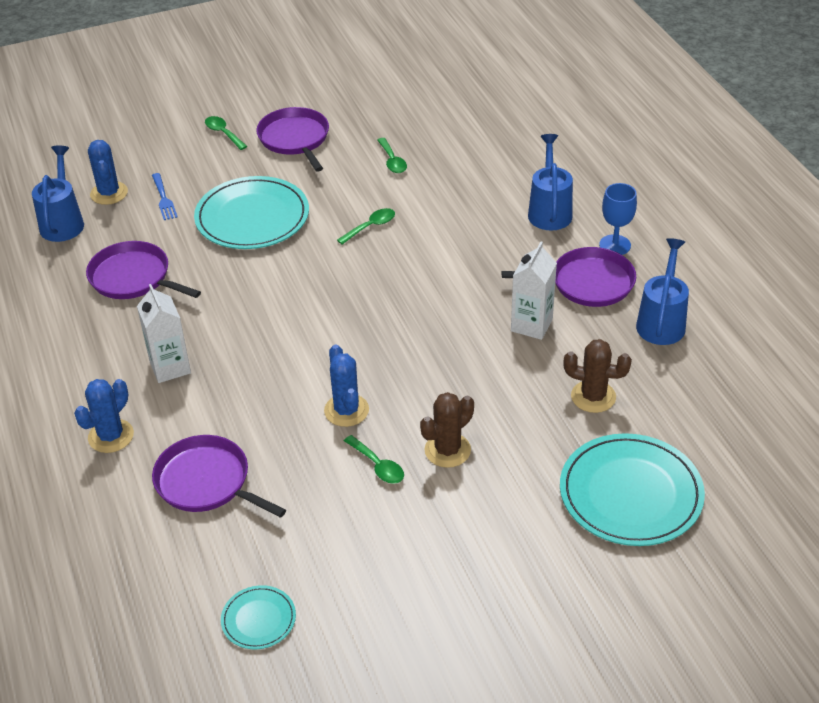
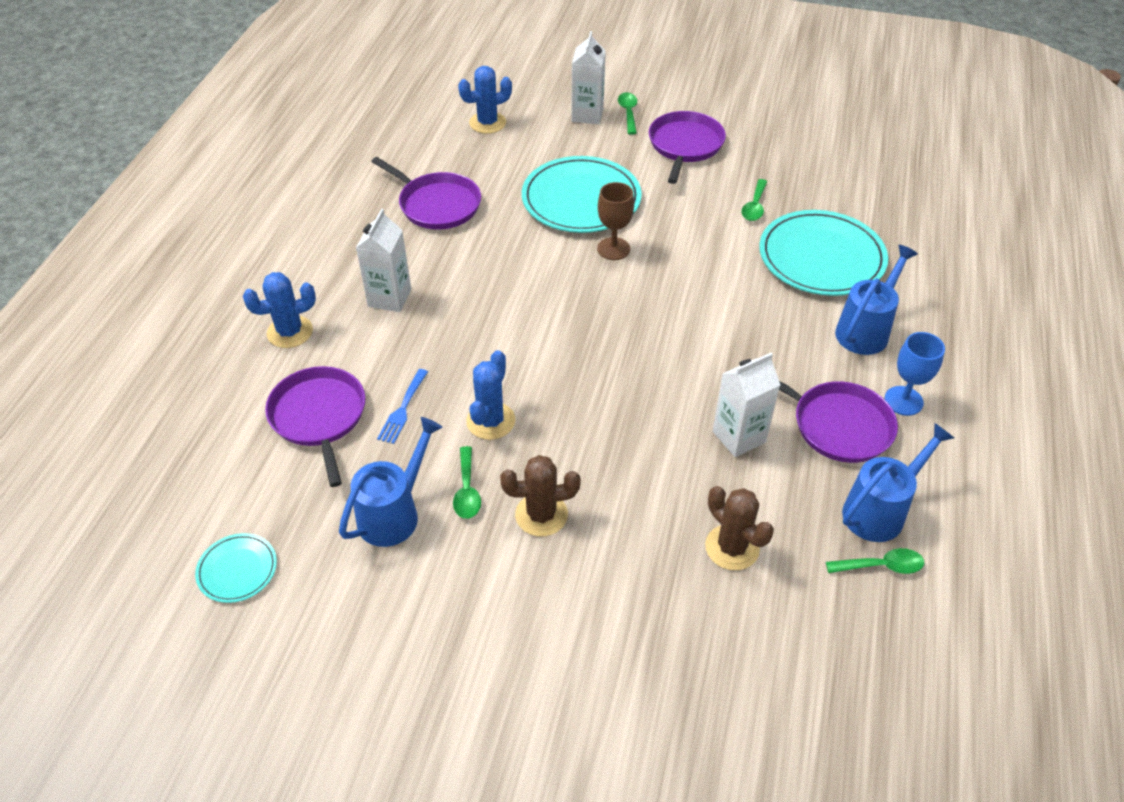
camera: 35 degrees right, 5 degrees up
blue watering can [32,146,84,242] -> blue watering can moved to [339,417,443,547]
purple pan [86,241,201,299] -> purple pan turned 150 degrees clockwise [371,157,481,230]
blue cactus [88,140,128,205] -> blue cactus turned 45 degrees clockwise [458,66,512,134]
blue fork [152,173,178,220] -> blue fork moved to [377,369,428,444]
green spoon [337,208,395,244] -> green spoon moved to [826,548,924,574]
turquoise plate [560,433,705,546] -> turquoise plate moved to [759,210,888,296]
none -> white carton [571,31,606,124]
none -> brown goblet [597,182,634,260]

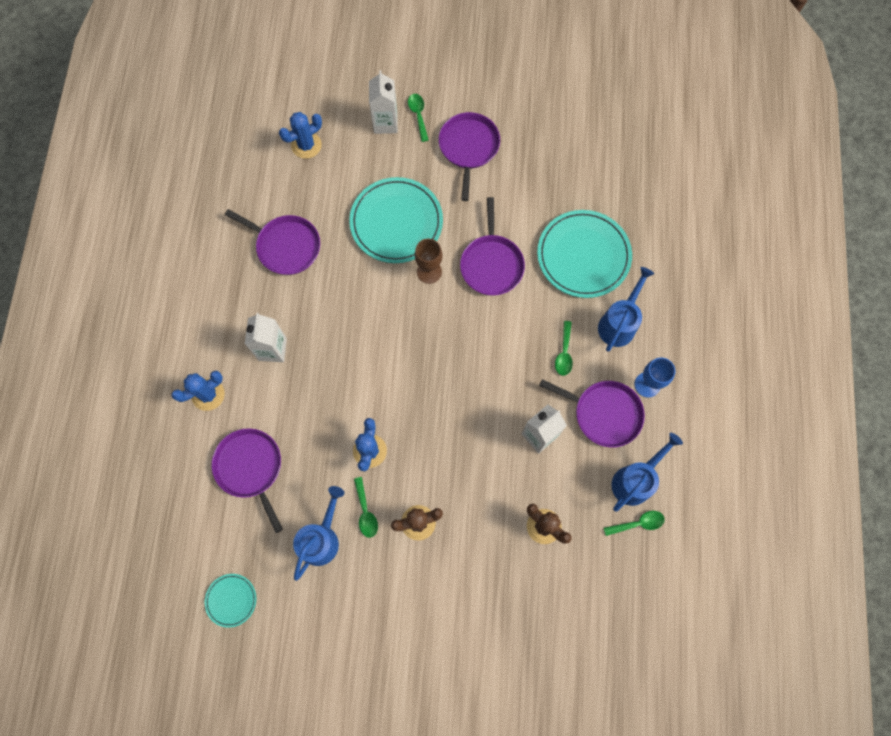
camera: 10 degrees left, 25 degrees up
blue fork [377,369,428,444] -> none
green spoon [741,179,768,221] -> green spoon moved to [555,321,573,376]
none -> purple pan [460,197,525,296]

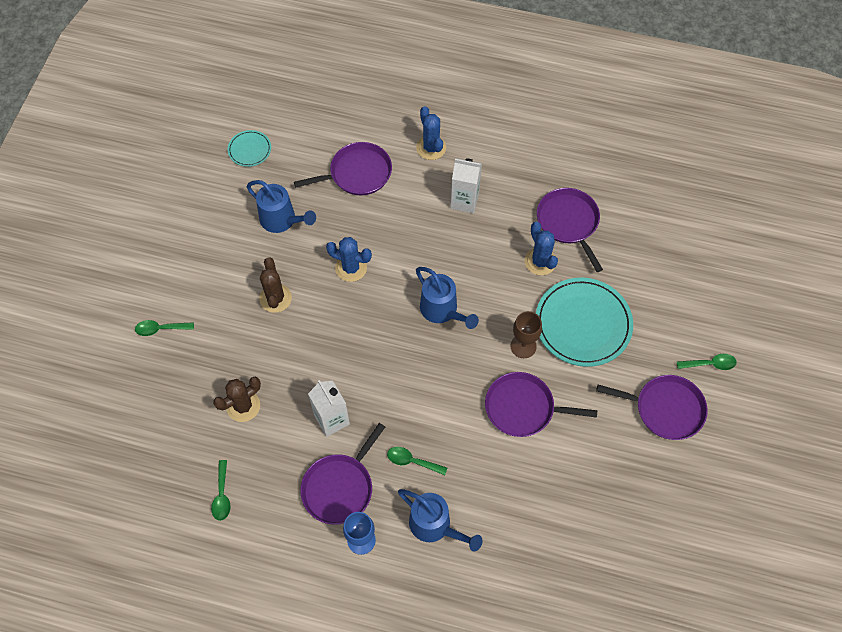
camera: 100 degrees right, 10 degrees down
purple pan [225,209,320,275] -> purple pan turned 120 degrees clockwise [537,188,603,272]
blue cactus [279,112,322,159] -> blue cactus moved to [525,222,558,275]
green spoon [354,477,378,538] -> green spoon moved to [135,320,194,336]
white carton [369,70,398,134] -> none
turquoise plate [537,210,632,298] -> none
blue watering can [611,433,683,512] -> blue watering can moved to [416,267,479,329]

